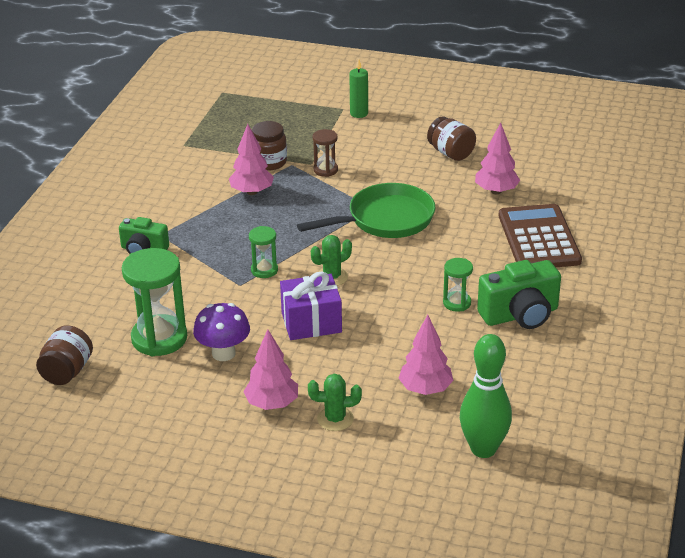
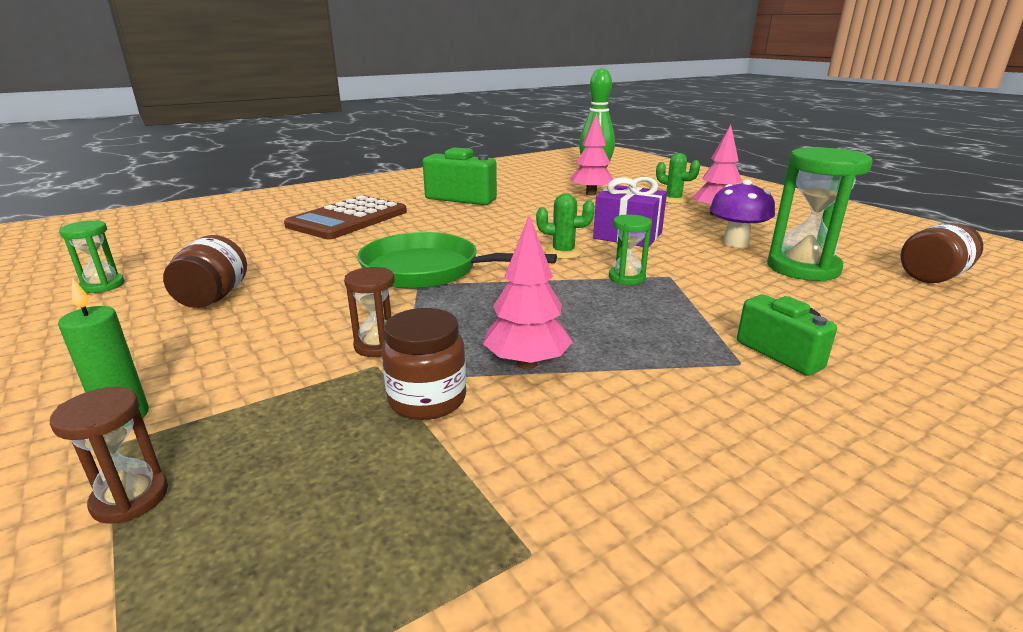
camera: 140 degrees left, 10 degrees down
green hourglass [443,258,473,312] -> green hourglass moved to [59,220,125,293]
pink tree [475,123,520,194] -> none
none -> brown hourglass [50,387,168,524]

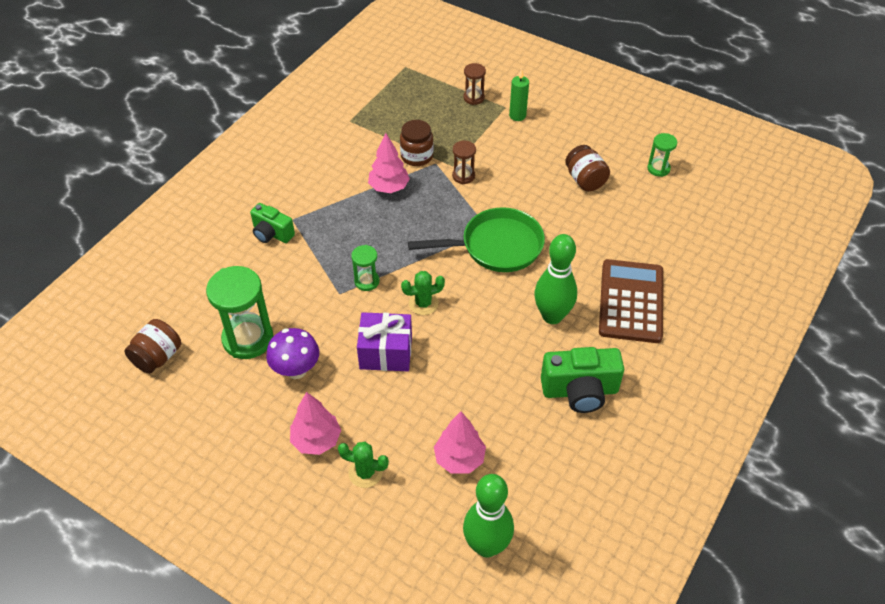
camera: 155 degrees right, 25 degrees up
none -> green bowling pin [534,234,577,324]

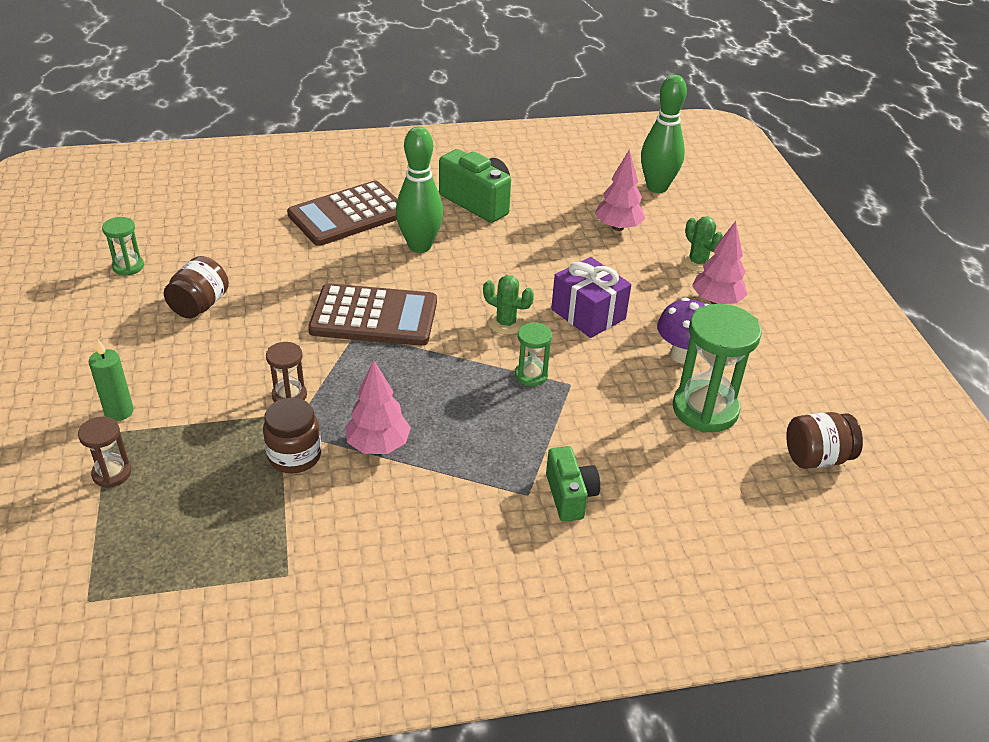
camera: 135 degrees left, 10 degrees down
green pan [408,207,545,272] -> brown calculator [308,283,437,346]

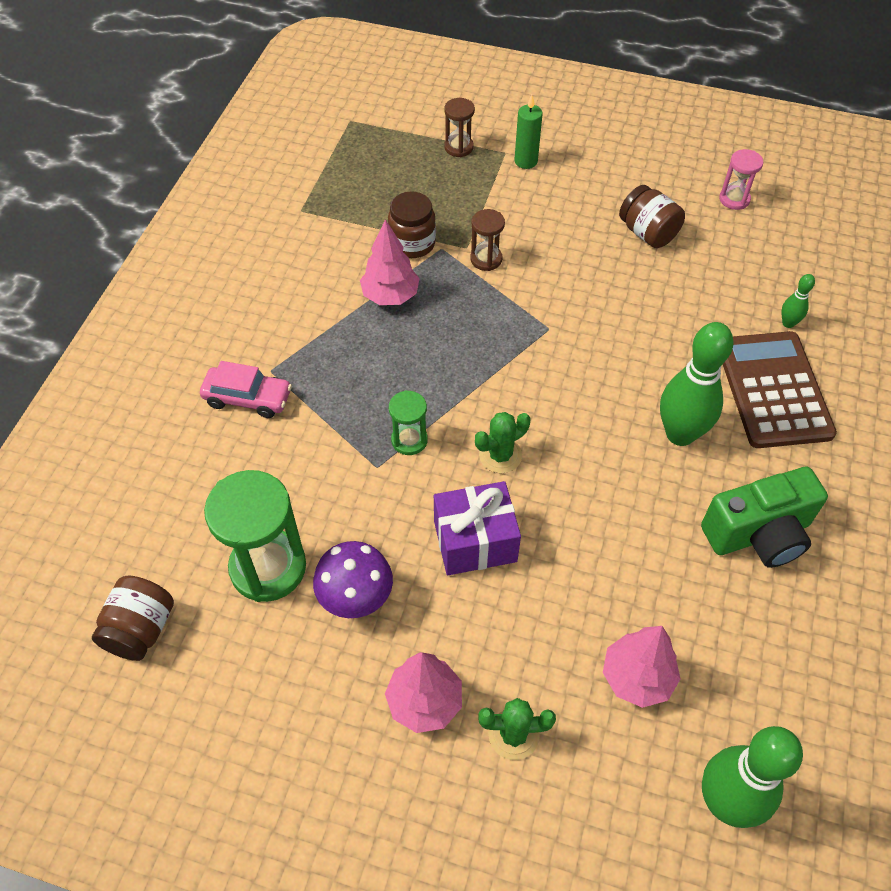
camera: 120 degrees right, 15 degrees up
green hourglass [102,217,144,276] -> pink hourglass [719,149,763,210]
brown calculator [308,283,437,346] -> none
green camera [546,446,600,522] -> pink car [200,361,292,418]
none -> green bowling pin [781,274,815,328]

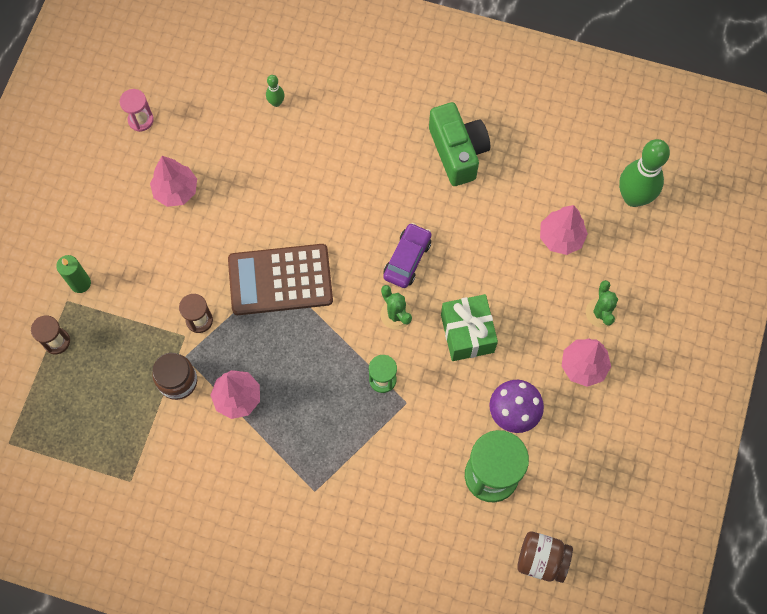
camera: 90 degrees left, 15 degrees up
pink car [200,361,292,418] -> none
purple gift [434,481,521,575] -> green gift [441,294,498,361]
brown jar [619,185,685,248] -> pink tree [150,156,197,207]
green bowling pin [660,322,734,446] -> none
brown calculator [723,331,837,448] -> brown calculator moved to [228,244,333,315]
none -> purple car [383,223,432,288]

